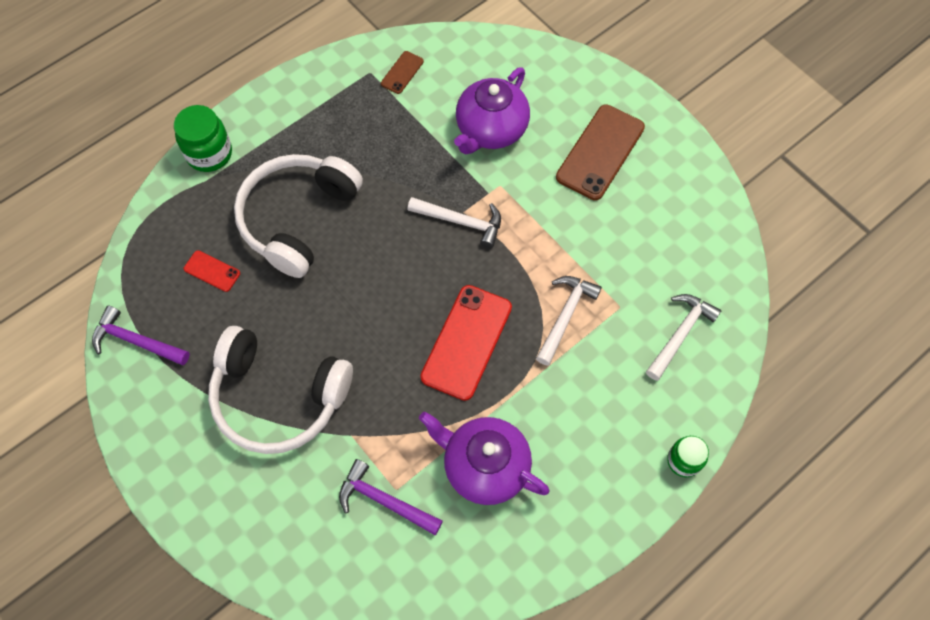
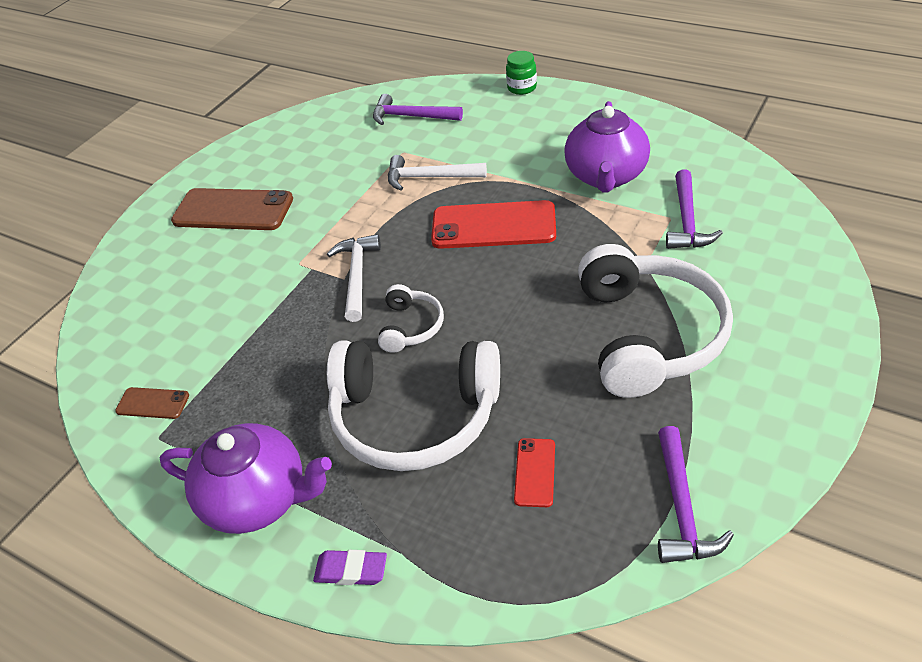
camera: 105 degrees left, 20 degrees down
green jar [174,105,232,172] -> purple eraser [313,550,387,585]
purple teapot [454,67,530,155] -> purple teapot moved to [160,423,332,534]
white hammer [646,294,722,381] -> purple hammer [373,94,463,125]
none -> white headphones [378,284,444,353]

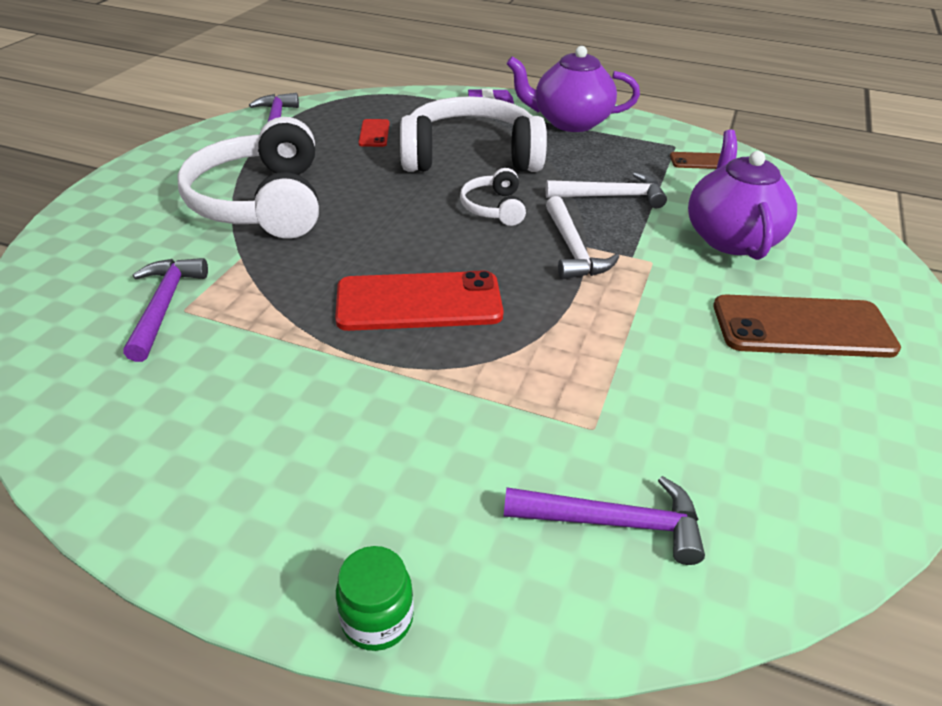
camera: 165 degrees right, 5 degrees down
white hammer [388,155,487,191] -> white hammer moved to [546,172,667,208]
purple teapot [564,101,650,192] -> purple teapot moved to [688,130,797,260]

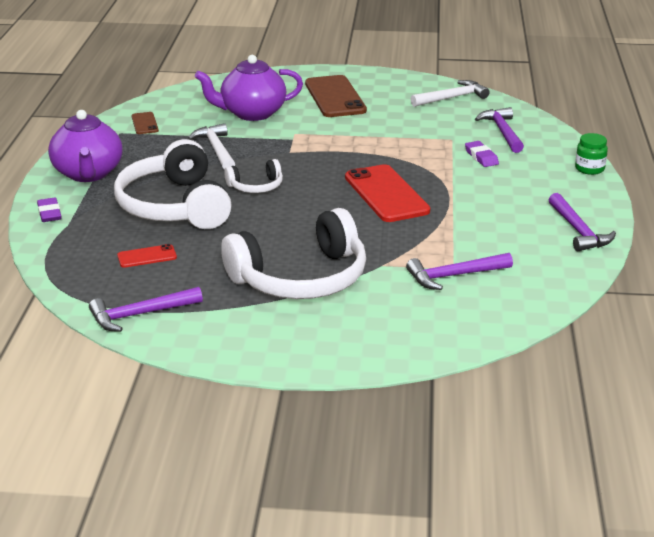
camera: 105 degrees left, 10 degrees down
white hammer [546,196,619,279] -> white hammer moved to [411,80,490,107]
none -> purple eraser [465,141,499,167]
none -> purple hammer [549,193,616,251]

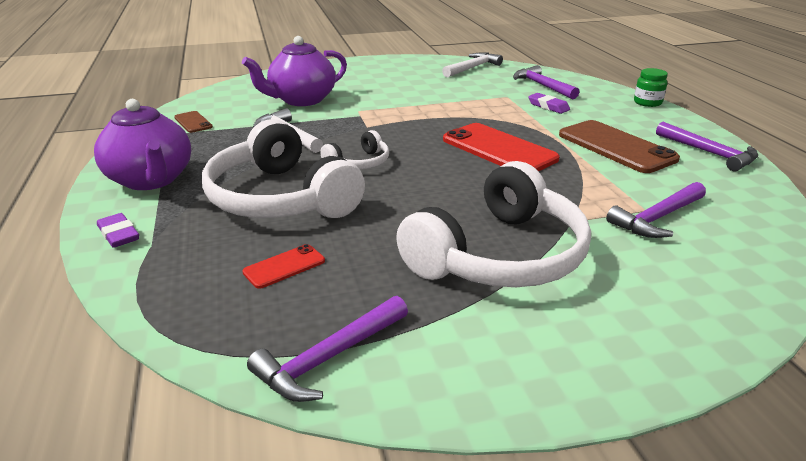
camera: 20 degrees left, 0 degrees up
brown phone [305,75,367,117] -> brown phone moved to [559,120,680,173]

